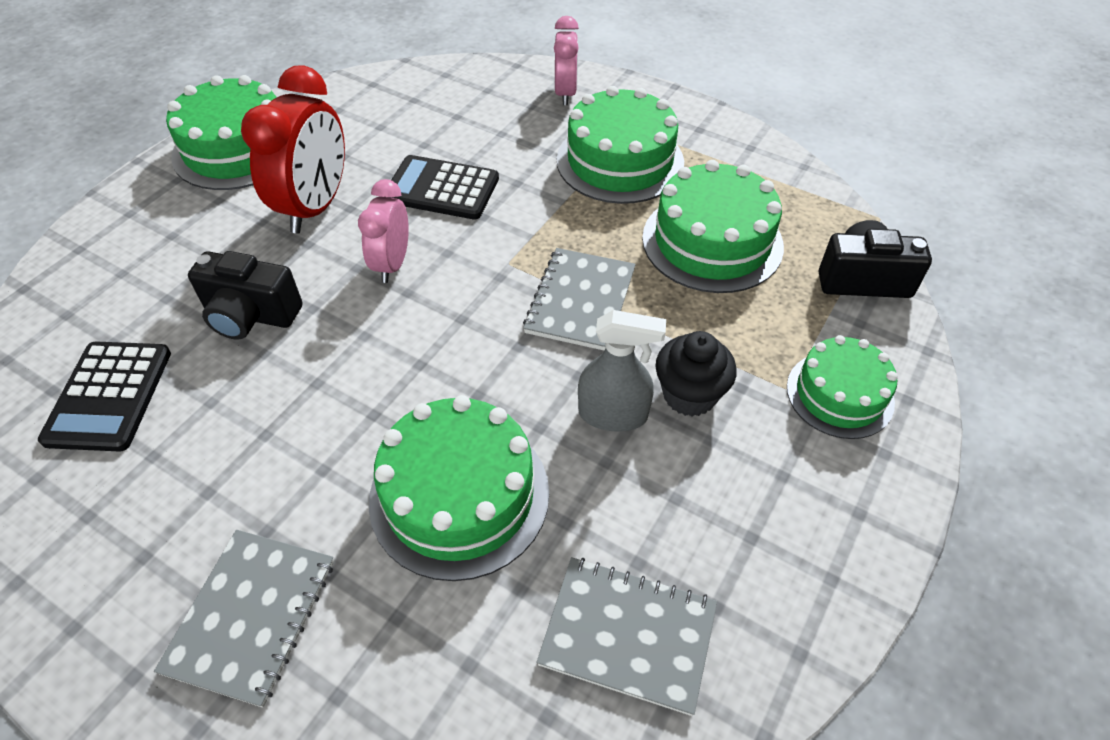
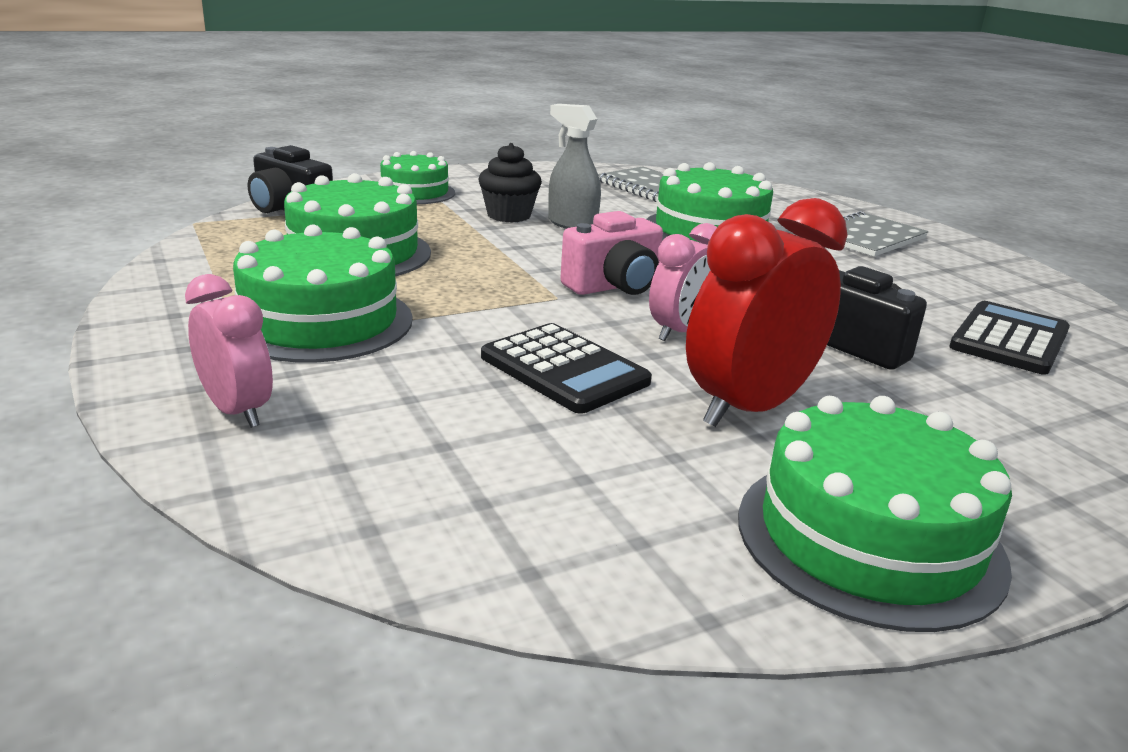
camera: 150 degrees left, 25 degrees down
grey notebook [523,248,636,350] -> none
pink clock [554,16,579,105] -> pink clock turned 105 degrees clockwise [185,274,273,428]
none -> pink camera [560,211,663,295]

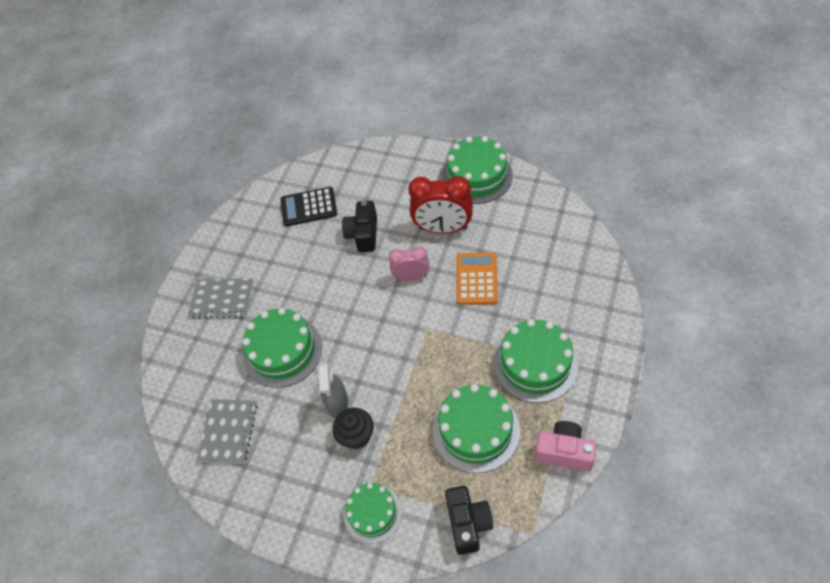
camera: 125 degrees left, 30 degrees up
pink clock [185,274,273,428] -> none
black calculator [481,323,652,414] -> orange calculator [457,252,498,305]
pink camera [560,211,663,295] -> pink camera moved to [535,421,597,471]

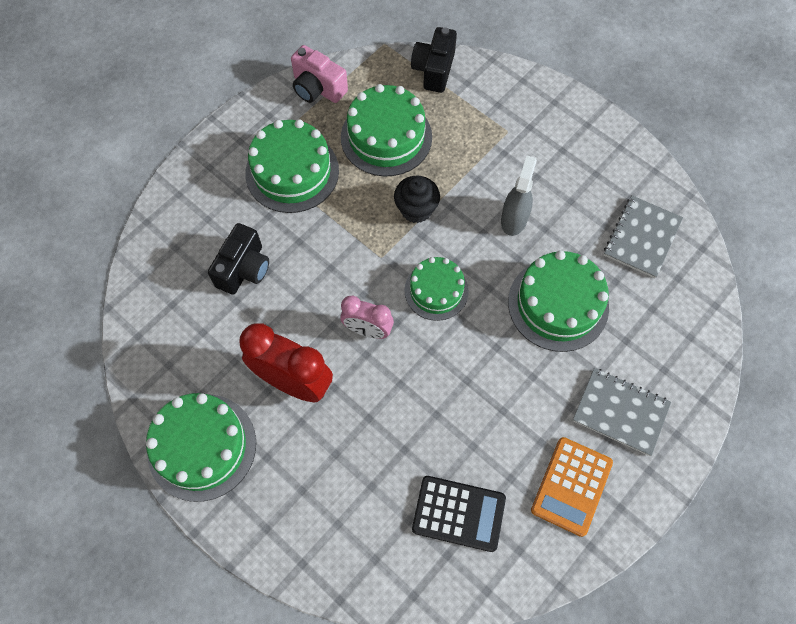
camera: 165 degrees left, 10 degrees up
black cupcake [332,408,374,449] -> black cupcake moved to [394,176,440,223]
black camera [342,201,377,252] -> black camera moved to [208,223,269,295]
green cake [344,483,402,544] -> green cake moved to [404,257,469,321]
orange calculator [457,252,498,305] -> orange calculator moved to [531,437,613,537]

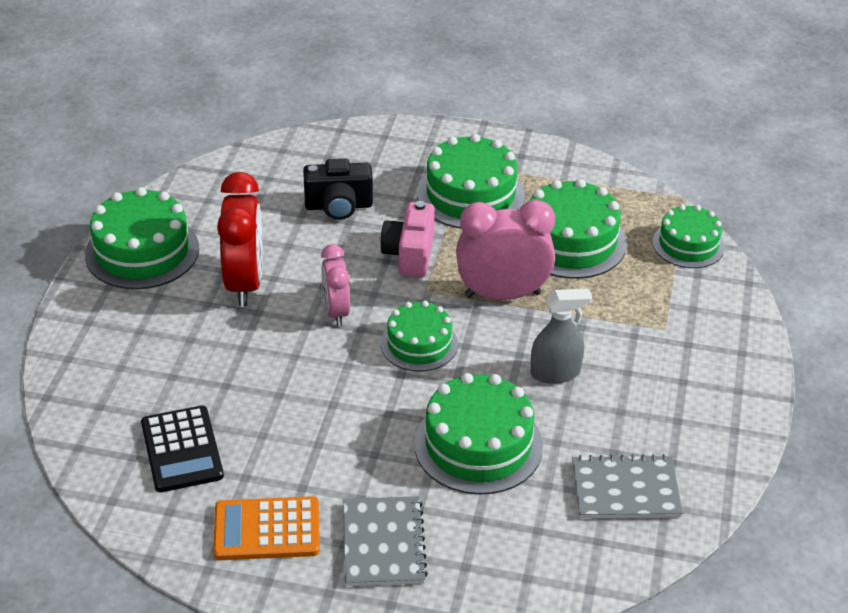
camera: 60 degrees right, 25 degrees down
pink camera [291,45,348,103] -> pink camera moved to [380,201,435,277]
black cupcake [394,176,440,223] -> pink clock [456,200,555,300]
black camera [411,27,457,93] -> green cake [653,204,725,268]

